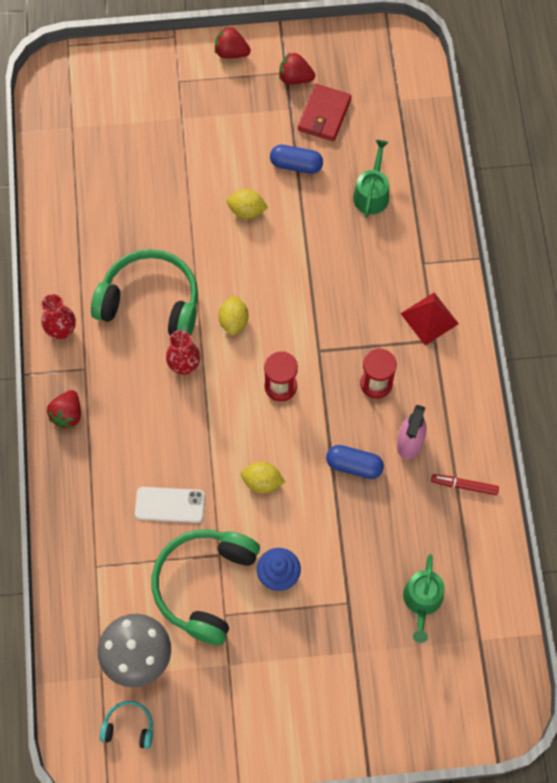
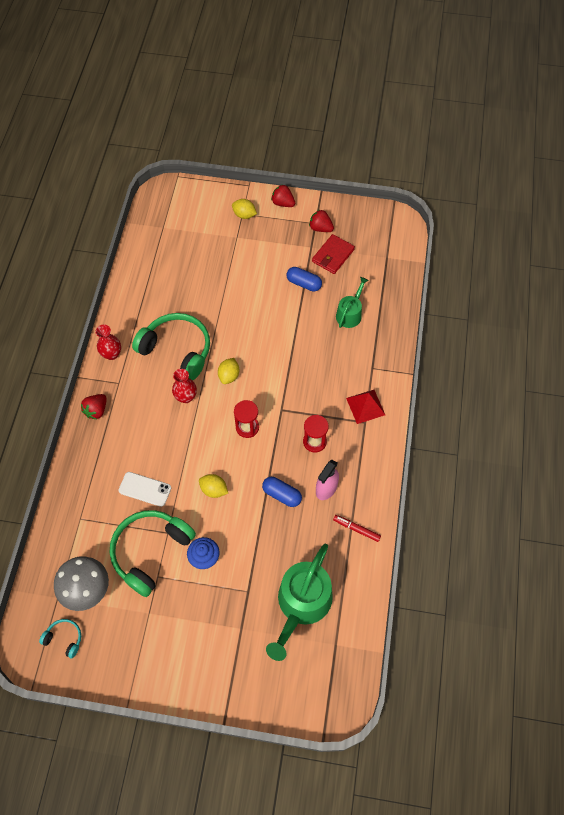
camera: 15 degrees right, 5 degrees down
yellow lemon [227,189,268,219] -> yellow lemon moved to [232,199,257,219]
green watering can [403,554,445,643] -> green watering can [266,544,333,661], size x1.81

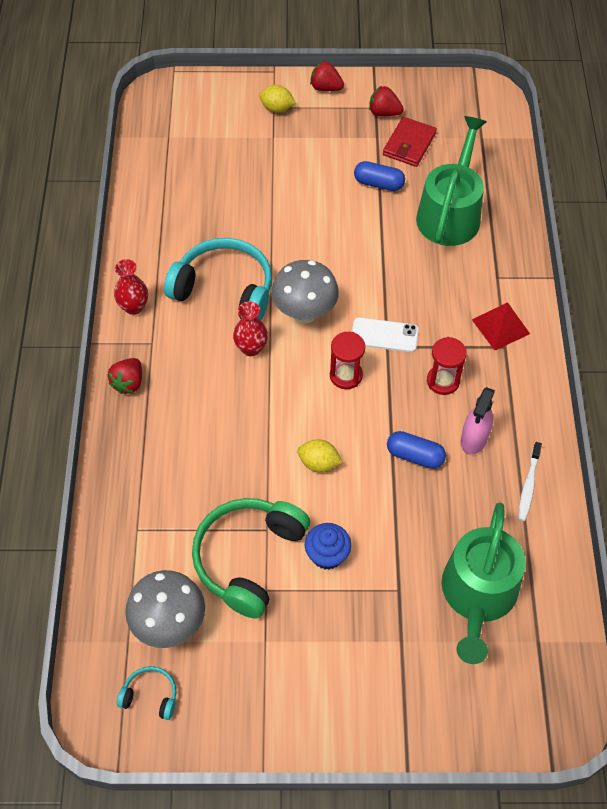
camera: 10 degrees left, 5 degrees down
white phone [119,472,171,507] -> white phone moved to [352,317,419,352]
green headphones [132,313,210,380] -> turquoise headphones [164,238,272,321]
yellow lemon [218,358,239,384] -> grey mushroom [271,260,339,324]
red marker [333,515,381,542] -> white toothbrush [518,442,542,521]
green watering can [336,277,369,328] -> green watering can [416,116,487,246], size x1.81

